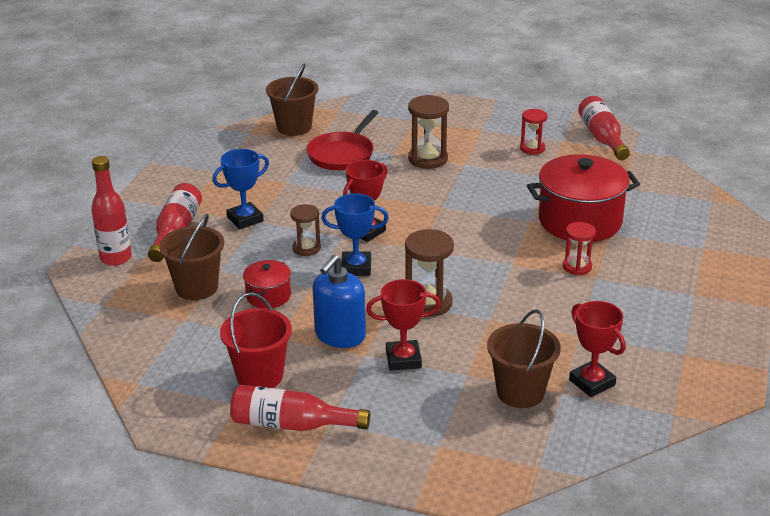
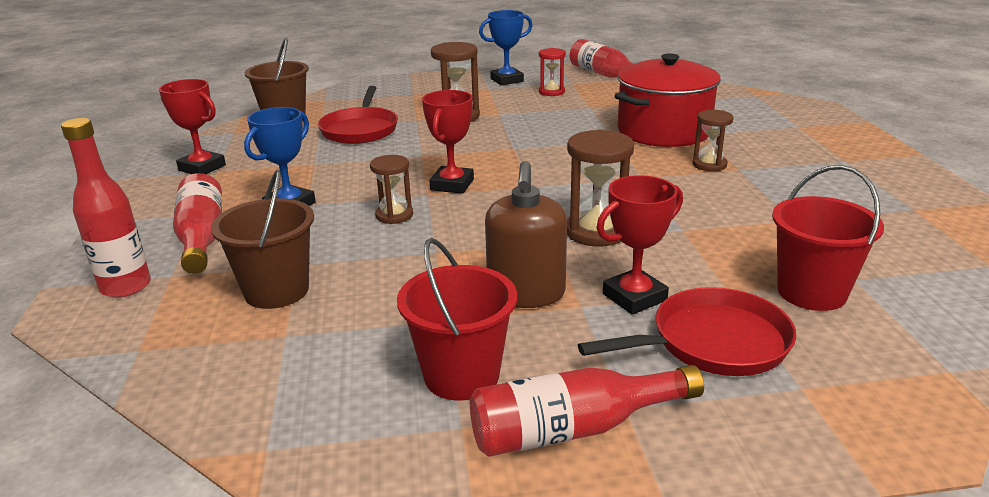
camera: 25 degrees left, 5 degrees down
red pot [243,260,291,309] -> none
blue soap dispenser [312,255,366,348] -> brown soap dispenser [485,161,567,308]
blue trophy [321,193,389,276] -> blue trophy moved to [479,10,533,85]
brown bucket [487,310,561,408] -> red bucket [772,165,884,311]
red hourglass [563,222,596,275] -> brown hourglass [693,110,734,171]
red trophy [569,301,626,397] -> red trophy moved to [159,79,226,174]
none -> red pan [578,287,796,376]

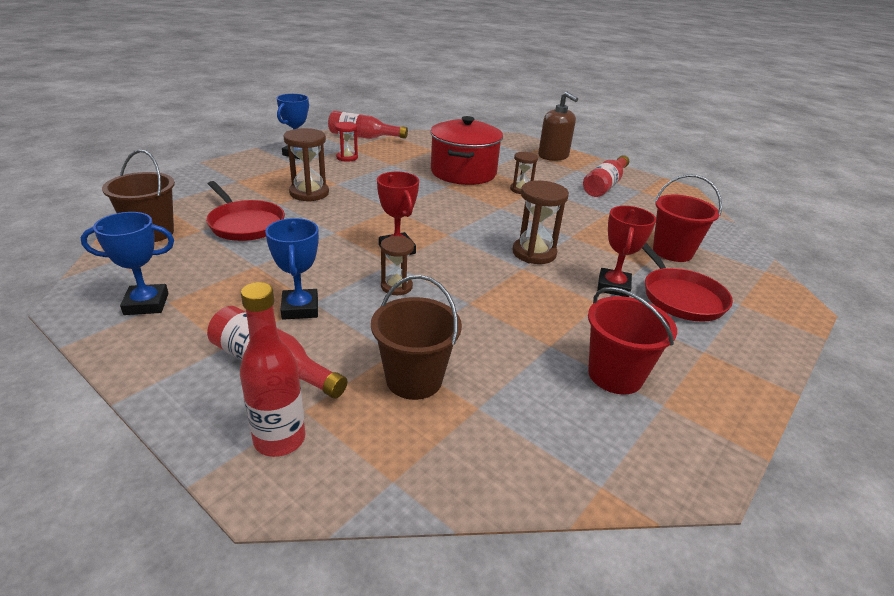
camera: 45 degrees left, 5 degrees up
red trophy [159,79,226,174] -> blue trophy [80,212,174,315]
red bottle [470,365,704,457] -> red bottle moved to [583,155,629,197]
brown soap dispenser [485,161,567,308] -> brown soap dispenser moved to [538,91,578,161]
red pan [578,287,796,376] -> red pan turned 135 degrees clockwise [642,243,733,322]

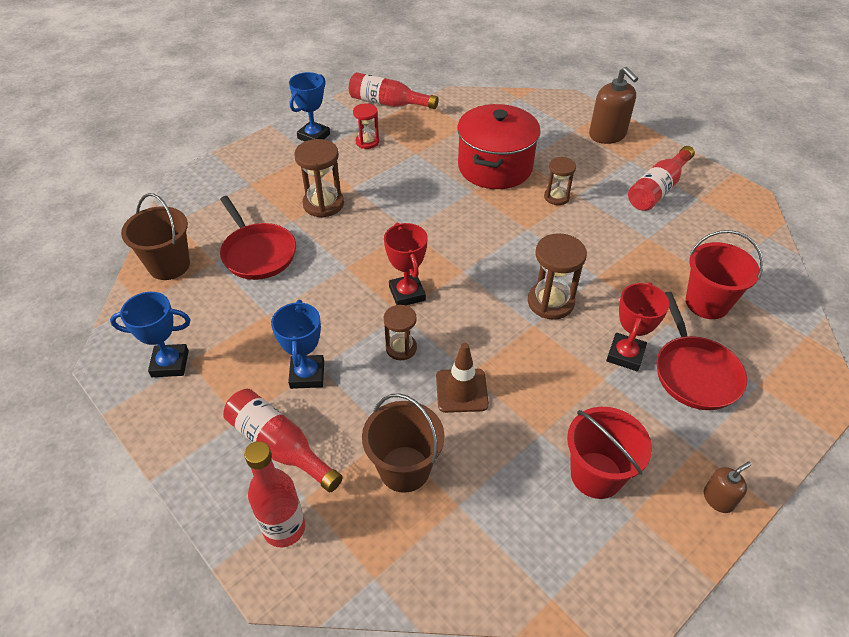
camera: 10 degrees right, 15 degrees up
none -> brown traffic cone [436,343,489,413]
none -> brown soap dispenser [704,462,751,513]

